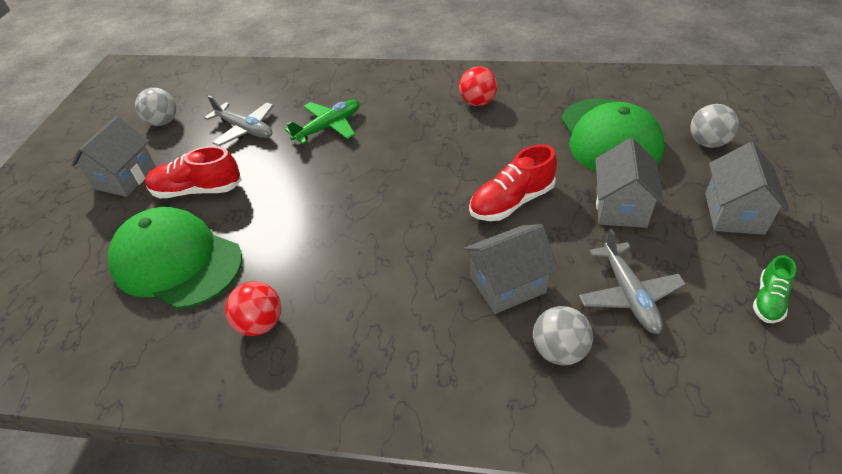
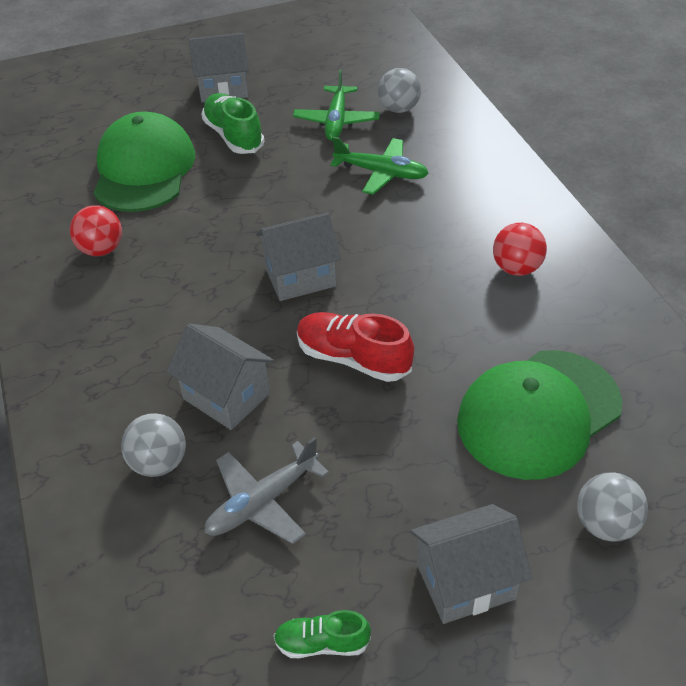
camera: 60 degrees right, 0 degrees up
grey ball [135,88,176,126] -> grey ball moved to [378,68,421,113]
red shoe [145,146,242,199] -> green shoe [201,93,264,154]
grey plane [204,96,274,146] -> green plane [293,69,380,141]
grey house [595,138,664,228] -> grey house moved to [256,212,341,301]

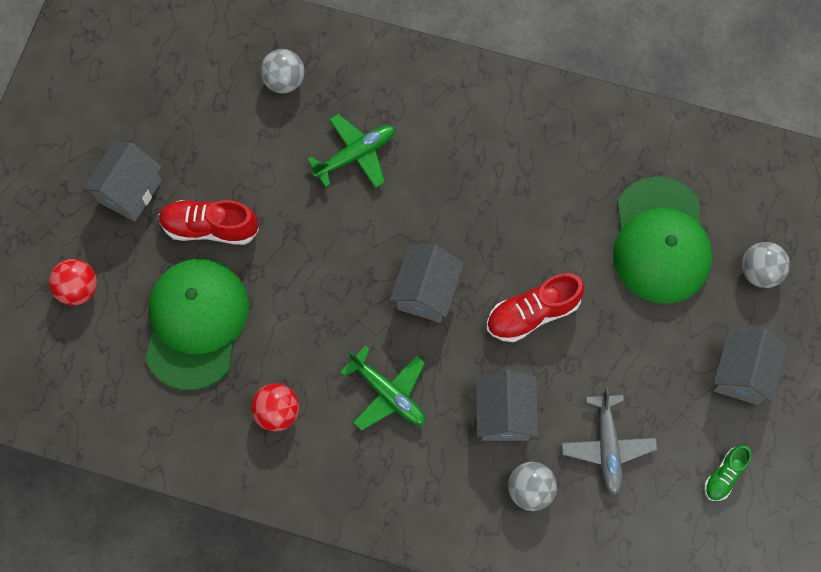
camera: 55 degrees left, 25 degrees up
green cap [93,112,195,212] -> green cap turned 60 degrees clockwise [145,259,249,391]
grey house [167,324,274,430] -> grey house turned 75 degrees counterclockwise [476,369,538,441]
green shoe [201,93,264,154] -> red shoe [158,200,259,245]
green plane [293,69,380,141] -> green plane moved to [340,345,425,431]
red ball [493,223,547,276] -> red ball moved to [49,259,97,305]

